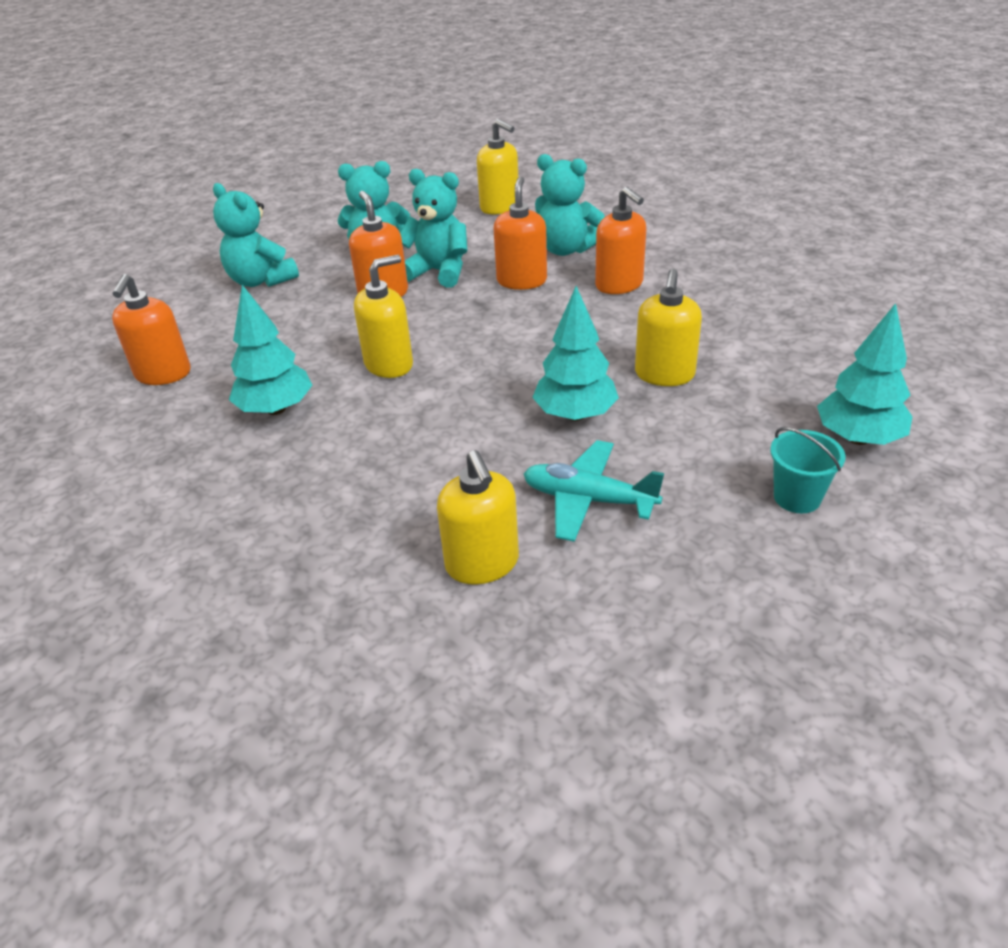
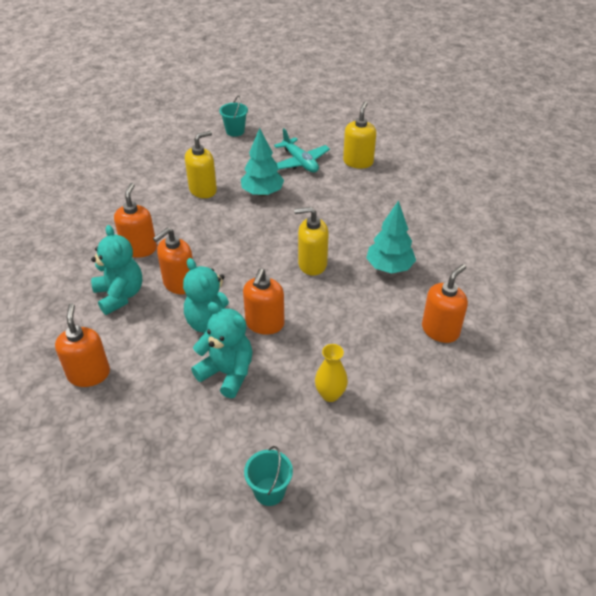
camera: 145 degrees left, 5 degrees up
turquoise teddy bear [213,183,299,287] -> yellow vase [315,344,348,402]
yellow soap dispenser [477,119,518,214] -> orange soap dispenser [55,303,110,387]
turquoise tree [817,303,913,445] -> none
none -> turquoise bucket [244,446,293,506]

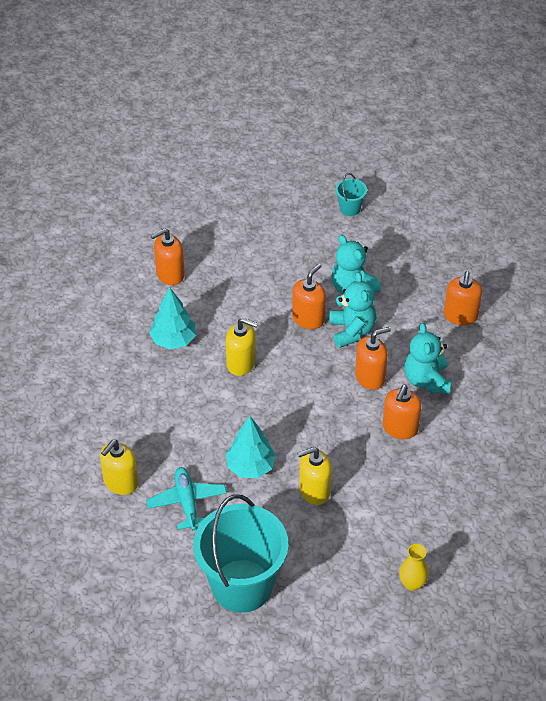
camera: 160 degrees left, 5 degrees up
turquoise bucket [219,95,248,137] -> turquoise bucket [193,494,288,613], size x2.40
yellow vase [315,344,348,402] -> yellow vase moved to [399,544,429,591]

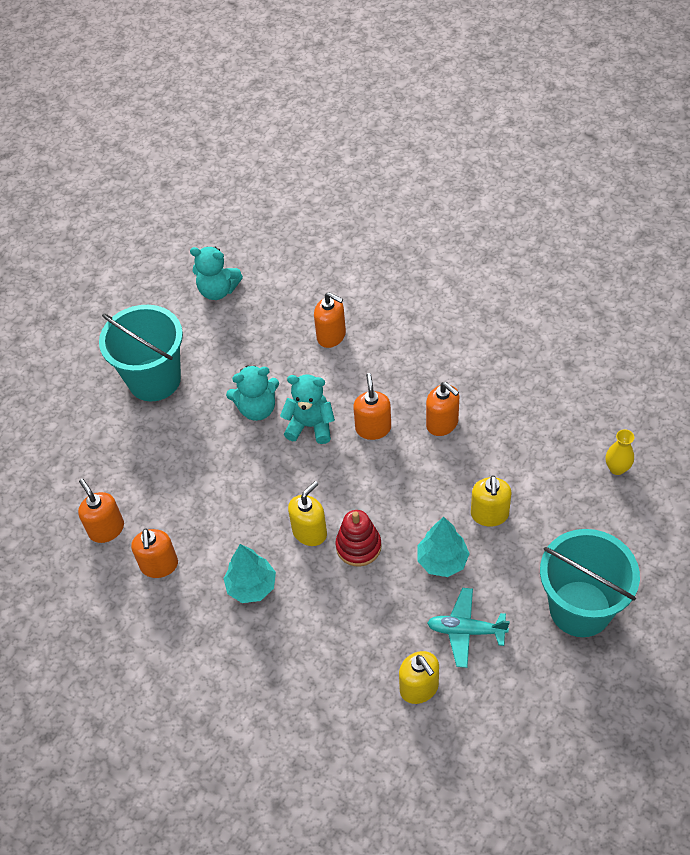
camera: 65 degrees left, 5 degrees up
orange soap dispenser [292,263,326,329] -> orange soap dispenser moved to [78,479,124,543]
turquoise bucket [335,173,367,216] -> turquoise bucket [99,305,183,401], size x2.40
turquoise teddy bear [404,323,451,394] -> turquoise teddy bear moved to [190,247,243,300]
none -> red stacking toy [336,510,382,567]

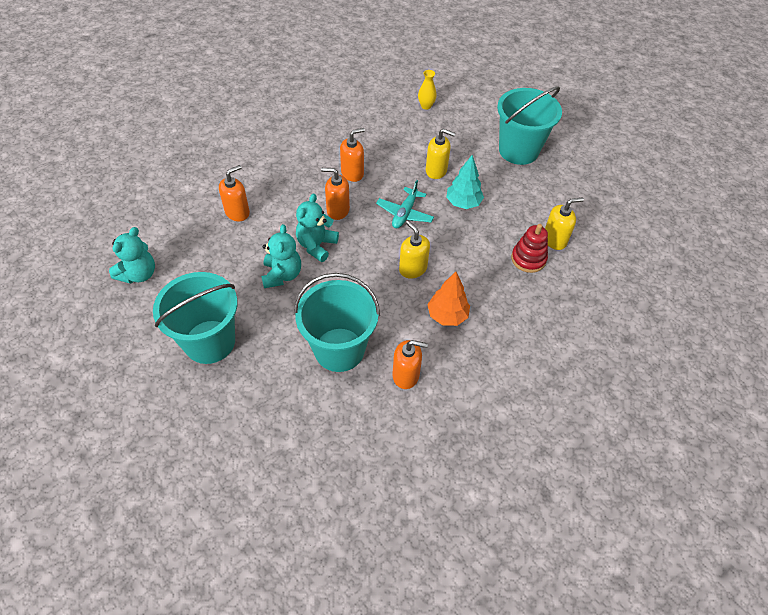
camera: 80 degrees left, 0 degrees up
orange soap dispenser [78,479,124,543] -> none
turquoise tree [223,544,276,603] -> orange tree [427,272,470,326]
red stacking toy [336,510,382,567] -> red stacking toy moved to [511,224,548,273]
turquoise plane [427,588,510,668] -> turquoise plane moved to [376,180,434,228]
none -> turquoise bucket [294,273,380,372]

